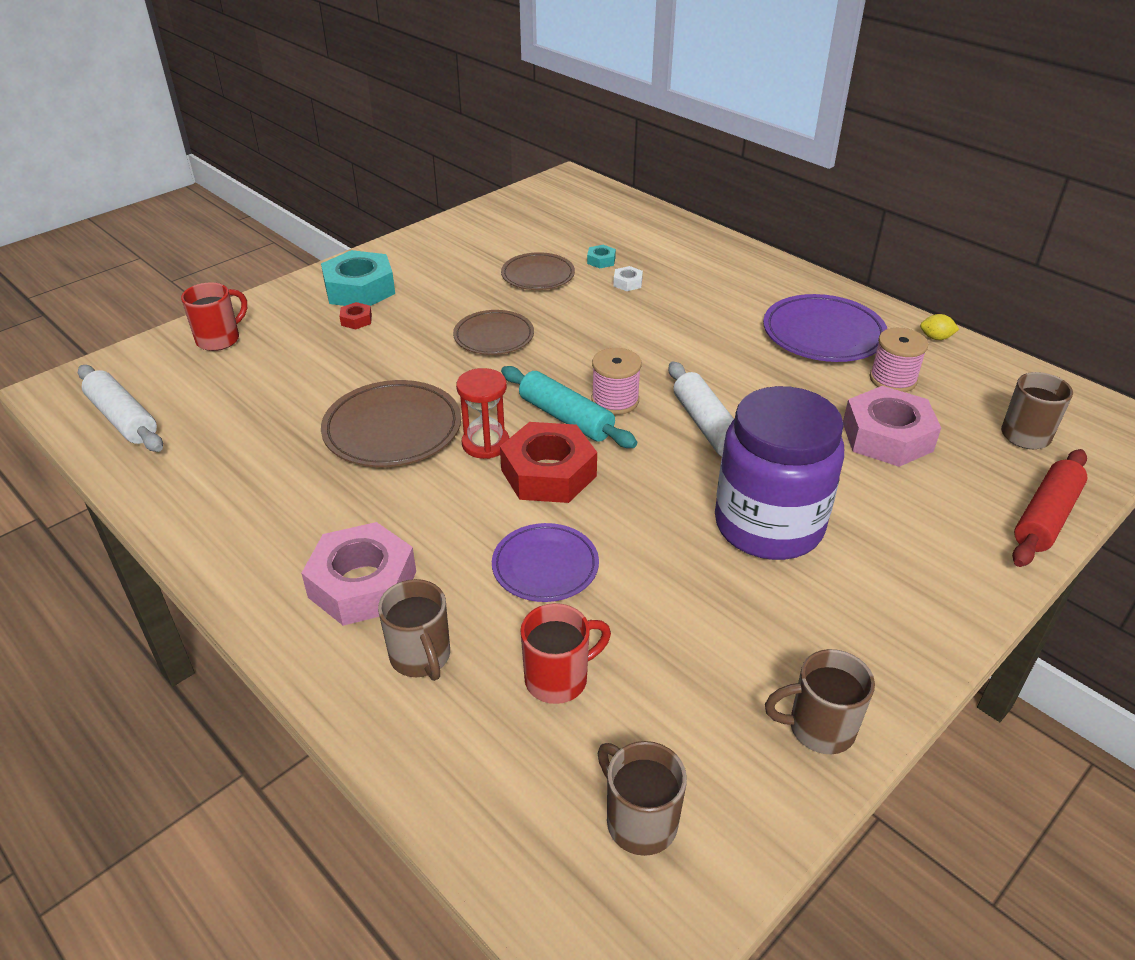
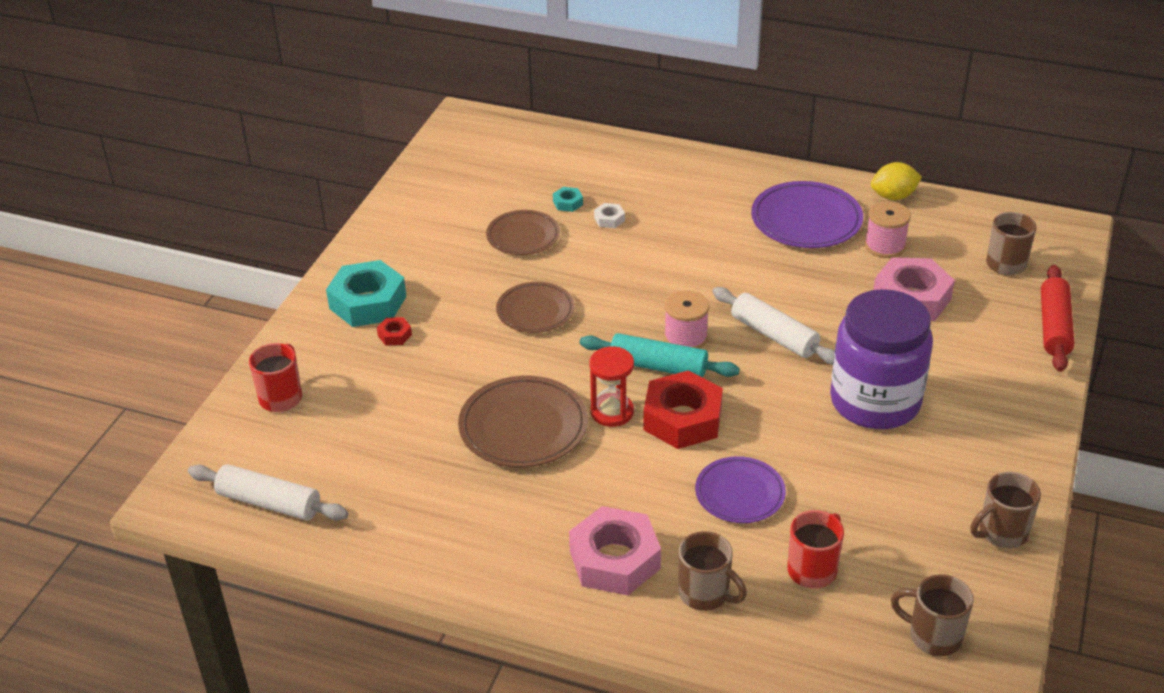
camera: 25 degrees left, 0 degrees up
yellow lemon [920,314,959,340] -> yellow lemon [871,162,922,200], size x1.63

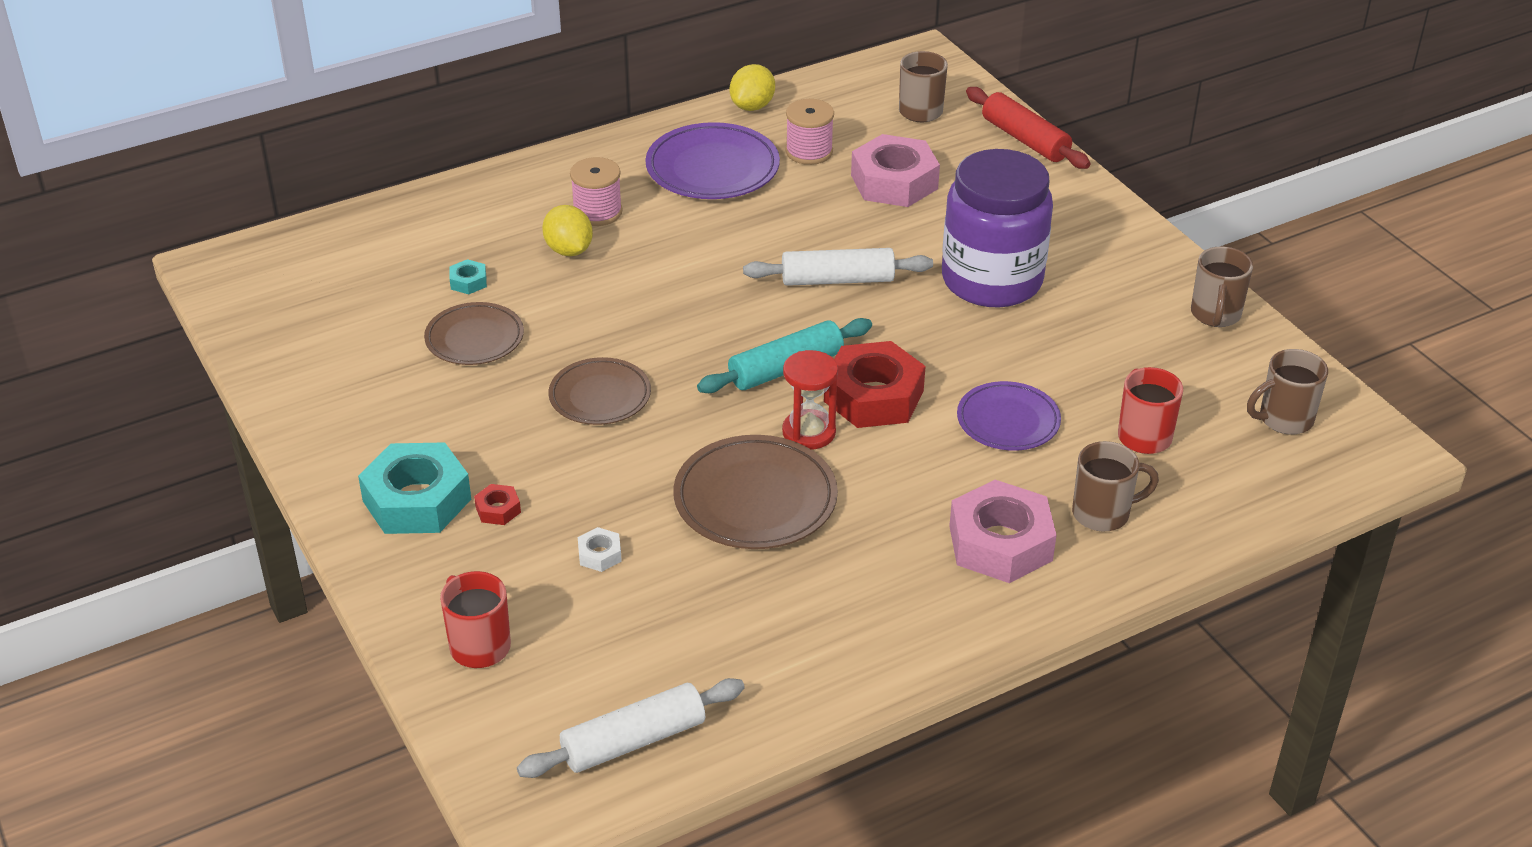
camera: 50 degrees left, 0 degrees up
white nut [594,203,625,228] -> white nut moved to [578,527,622,572]
pink spool [664,290,709,349] -> pink spool moved to [570,157,623,226]
none -> yellow lemon [542,205,593,256]

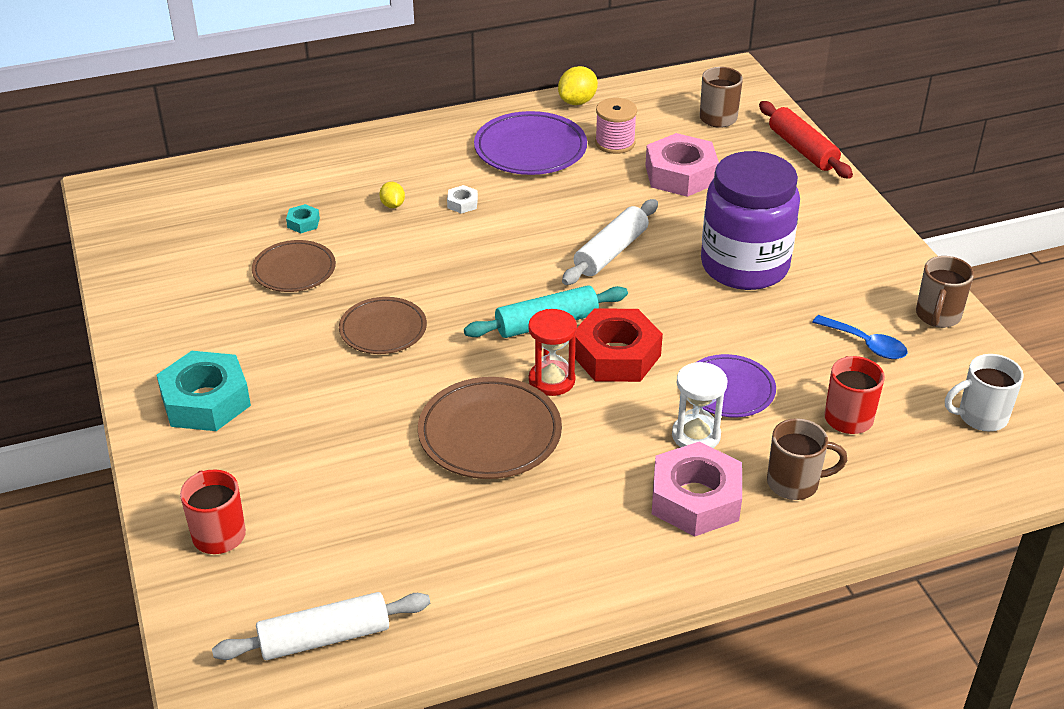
camera: 10 degrees right, 0 degrees up
red nut [474,484,521,525] -> none
yellow lemon [542,205,593,256] -> yellow lemon [379,182,405,208], size x0.61
pink spool [570,157,623,226] -> none
white nut [578,527,622,572] -> white nut moved to [447,185,478,214]
white rolling pin [743,248,933,286] -> white rolling pin turned 60 degrees counterclockwise [562,199,658,285]
brown mug [1247,349,1328,435] -> white mug [945,354,1024,431]
none -> white hourglass [672,362,727,448]
none -> blue spoon [813,315,908,359]

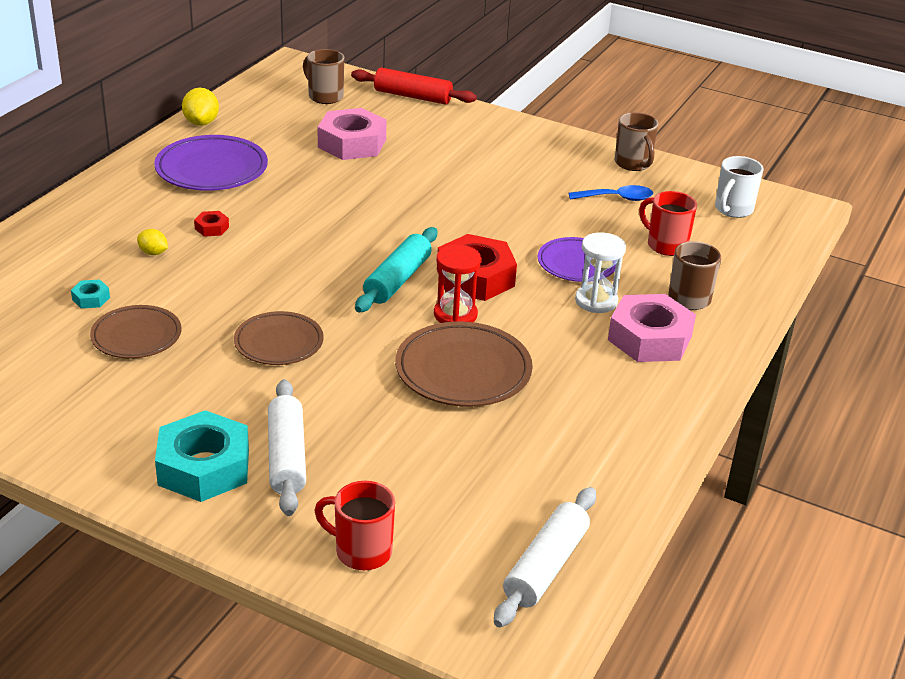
camera: 45 degrees left, 5 degrees down
white nut [447,185,478,214] -> red nut [194,211,229,236]
white rolling pin [562,199,658,285] -> white rolling pin moved to [268,379,306,516]
pink spool [595,98,637,154] -> none
purple jar [701,151,800,290] -> none

